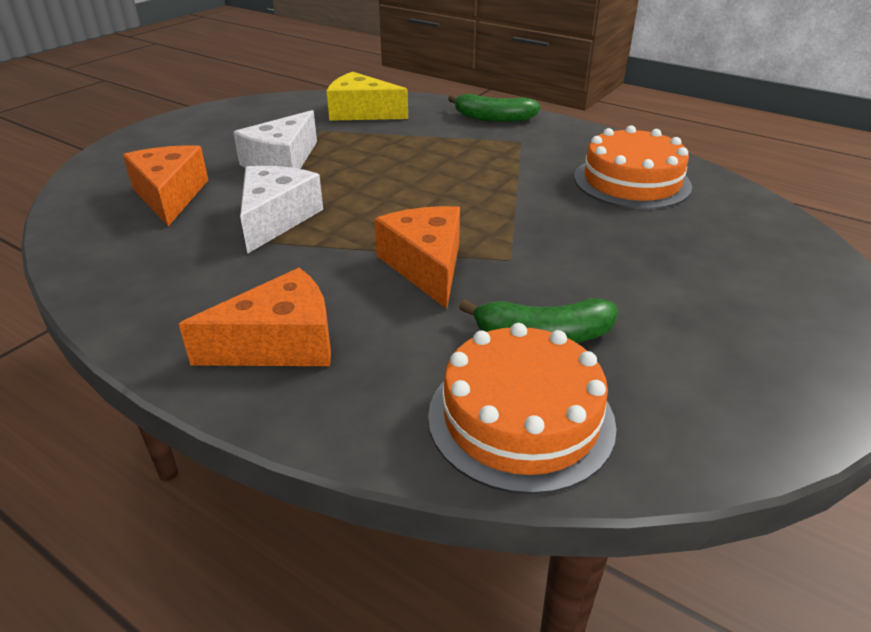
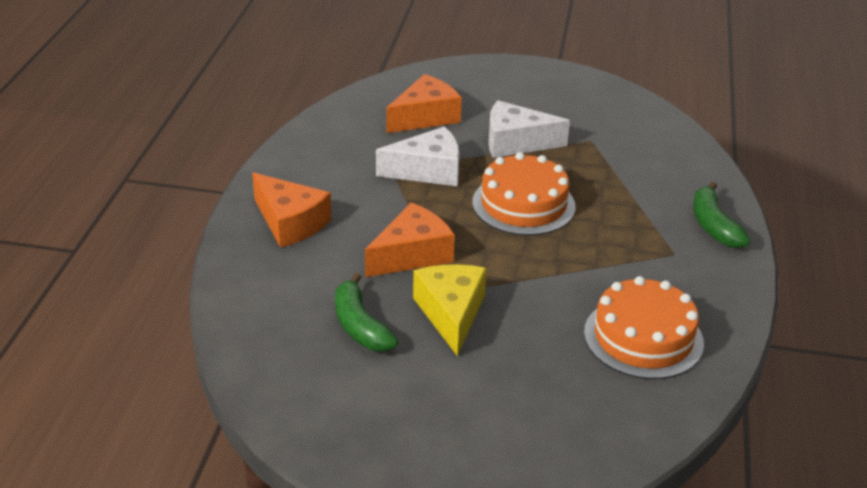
camera: 65 degrees right, 0 degrees up
yellow cheese [327,72,408,121] -> yellow cheese moved to [413,264,487,356]
orange cake [428,323,617,494] -> orange cake moved to [472,152,576,236]

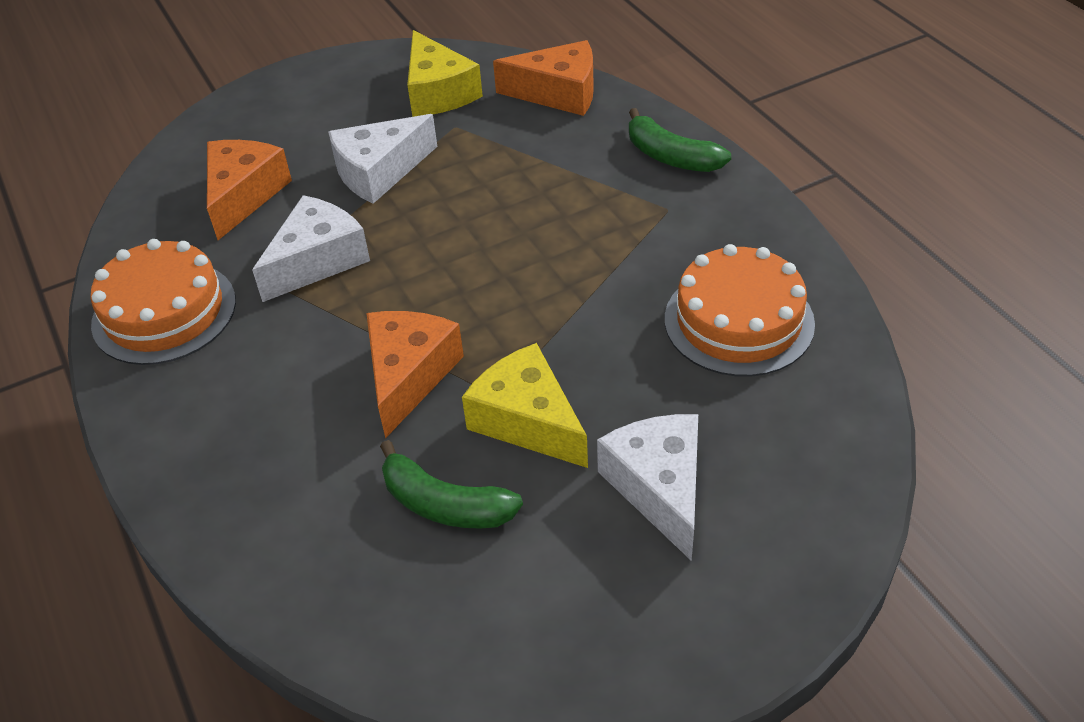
camera: 35 degrees left, 10 degrees up
orange cheese [252,173,332,248] -> orange cheese moved to [493,40,594,116]
orange cake [472,152,576,236] -> orange cake moved to [90,239,236,365]
none -> yellow cheese [407,30,483,117]
none -> white cheese [597,414,698,561]

